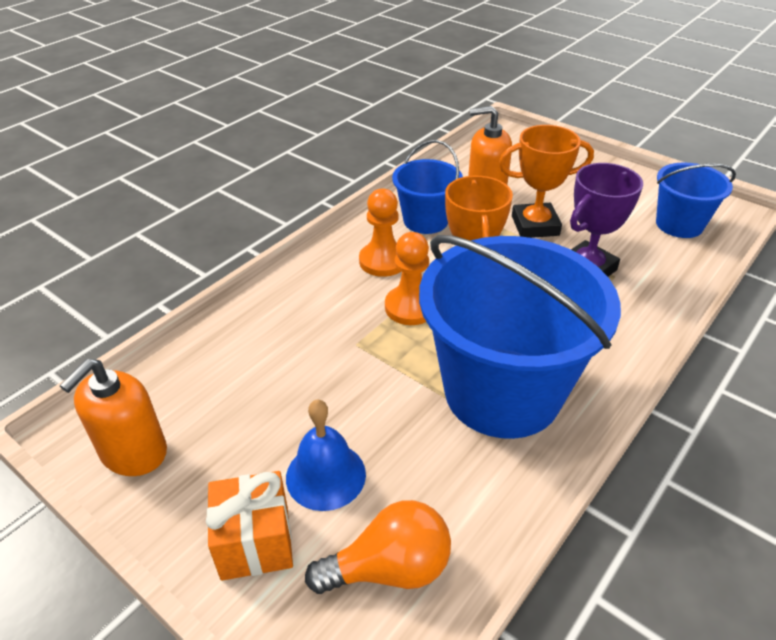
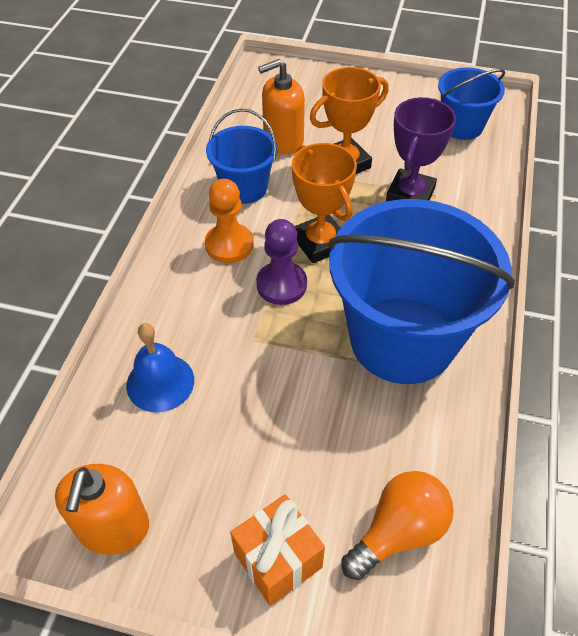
camera: 25 degrees left, 10 degrees up
blue bell [286,400,366,511] -> blue bell moved to [126,323,194,412]
orange pawn [385,232,429,325] -> purple pawn [256,219,307,305]

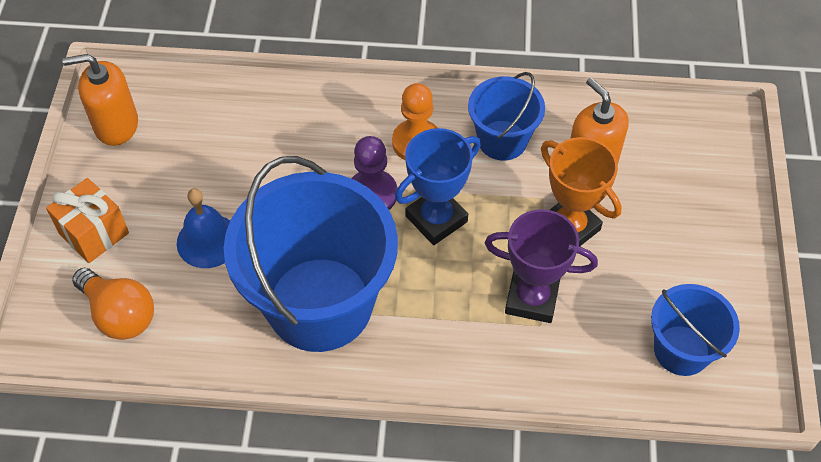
camera: 80 degrees right, 5 degrees up
blue bell [126,323,194,412] -> blue bell moved to [177,188,230,268]
orange trophy [292,143,357,263] -> blue trophy [395,128,481,245]

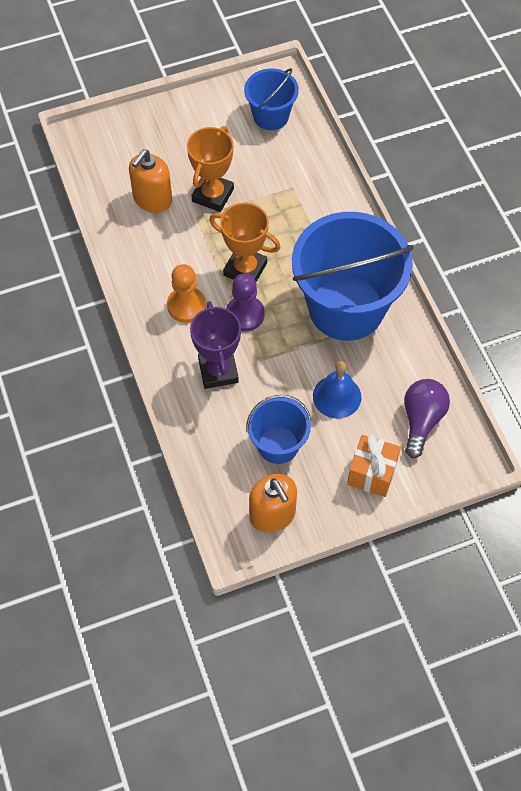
camera: 115 degrees left, 5 degrees up
orange light bulb [72,268,154,340] -> purple light bulb [404,379,450,458]
blue trophy [395,128,481,245] -> orange trophy [209,203,281,282]
blue bucket [468,72,545,161] -> blue bucket moved to [246,395,311,464]
purple trophy [485,209,598,323] -> purple trophy moved to [190,301,241,389]

